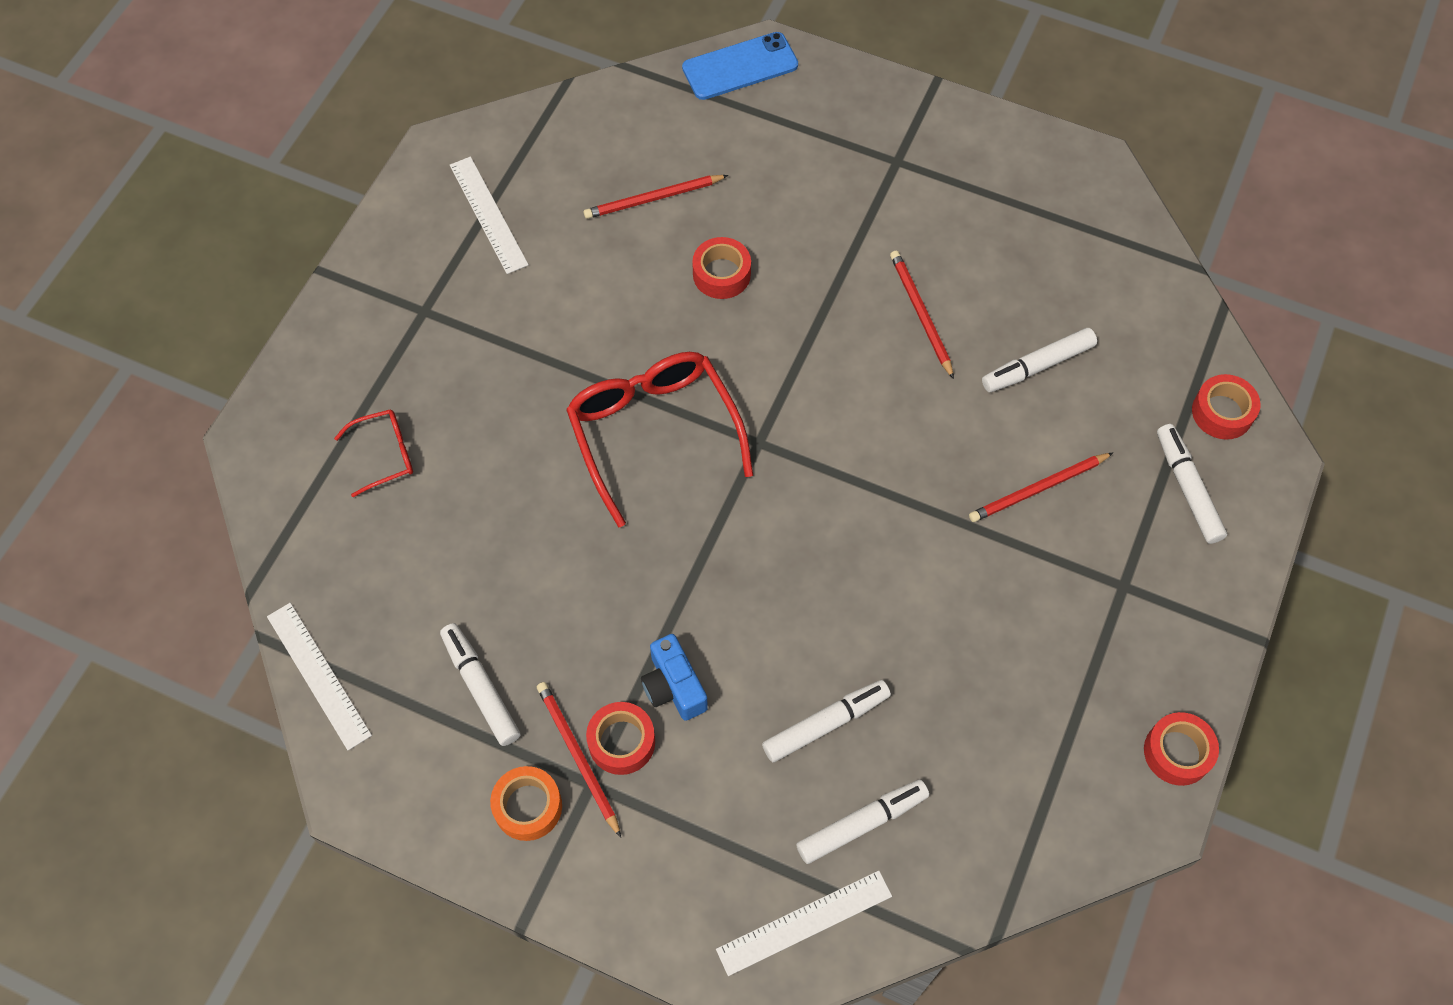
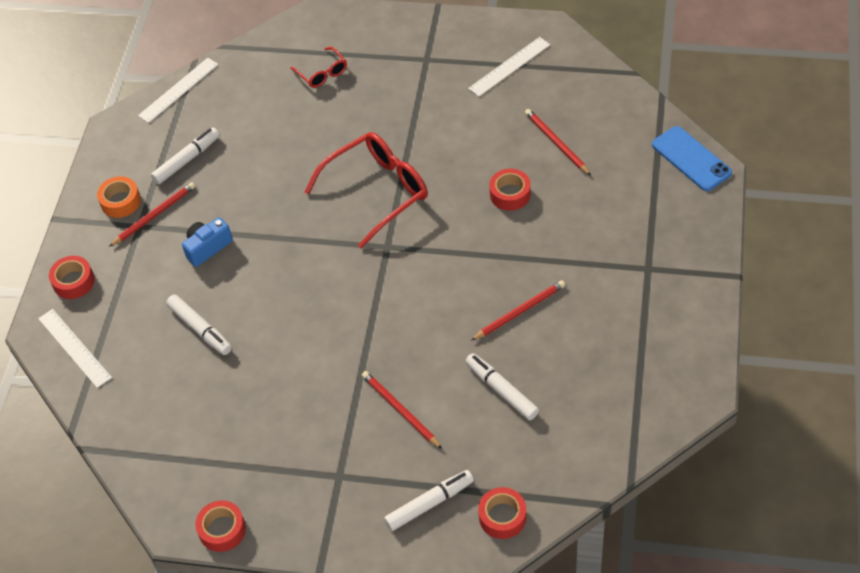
camera: 80 degrees right, 10 degrees down
red tape [586,702,655,775] -> red tape moved to [49,256,95,299]
white marker [796,779,929,864] -> none

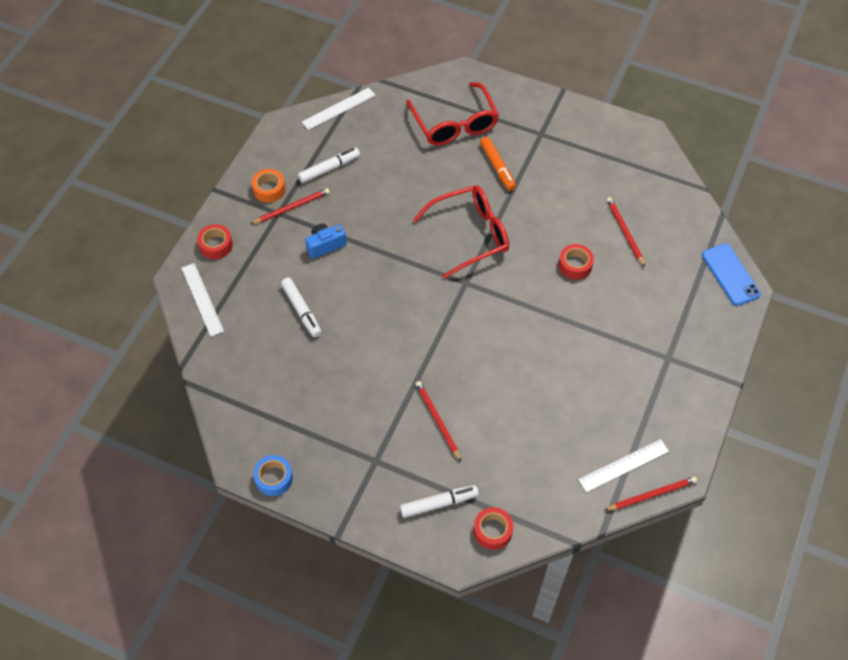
camera: 10 degrees right, 5 degrees up
red tape [195,500,246,552] -> blue tape [253,455,293,496]
red glasses [290,47,347,88] -> red glasses [406,82,499,146], size x2.03
white marker [465,353,539,420] -> none
white ruler [468,37,550,97] -> white ruler moved to [578,439,669,492]
red pencil [471,280,565,341] -> red pencil moved to [604,477,697,511]
none -> orange marker [480,137,516,191]

